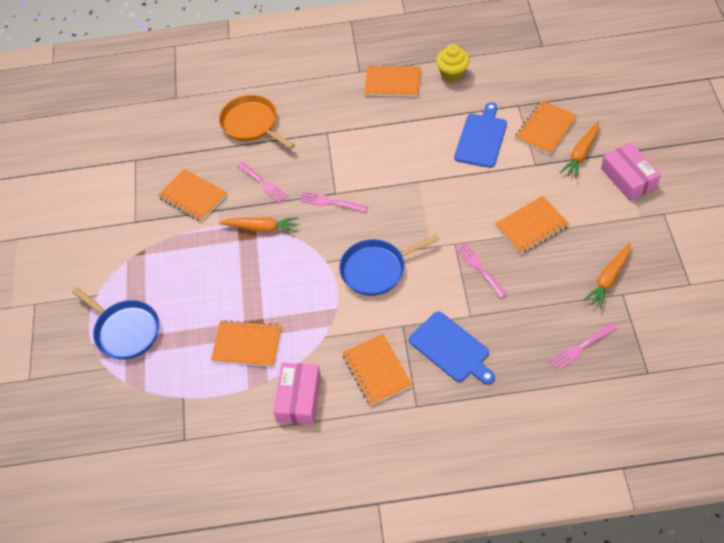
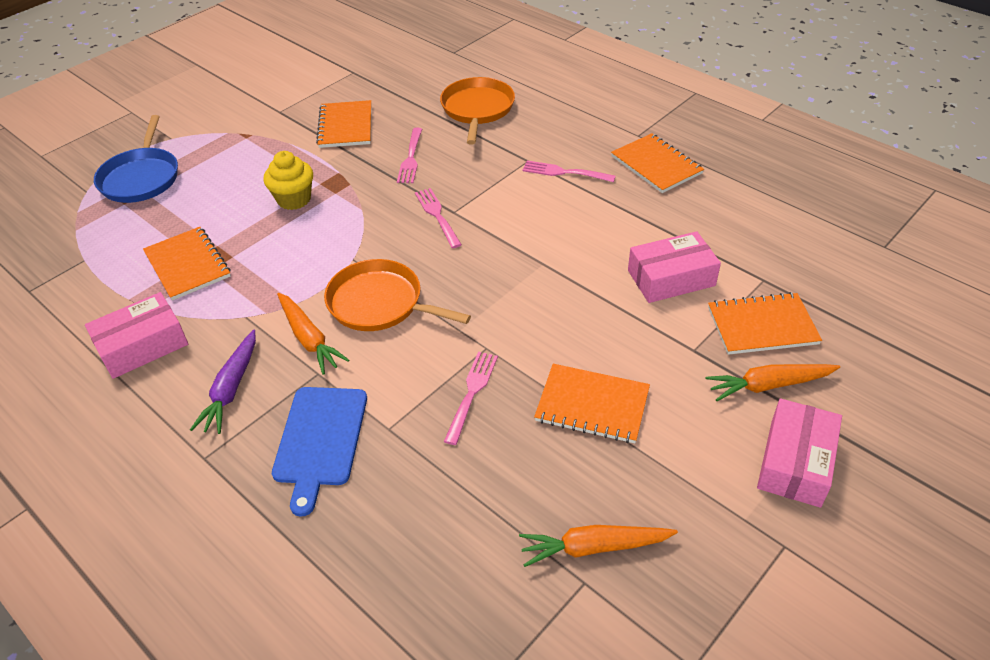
camera: 45 degrees right, 10 degrees down
orange carrot [219,217,299,232] -> orange carrot moved to [277,293,349,375]
blue pan [339,234,439,296] -> orange pan [324,259,471,331]
orange notebook [342,334,412,406] -> purple carrot [190,330,256,434]
yellow cupcake [436,44,470,83] -> yellow cupcake moved to [263,151,313,210]
blue cutting board [454,102,507,168] -> pink box [628,231,721,303]
pink fork [549,323,617,371] -> pink fork moved to [522,160,615,182]

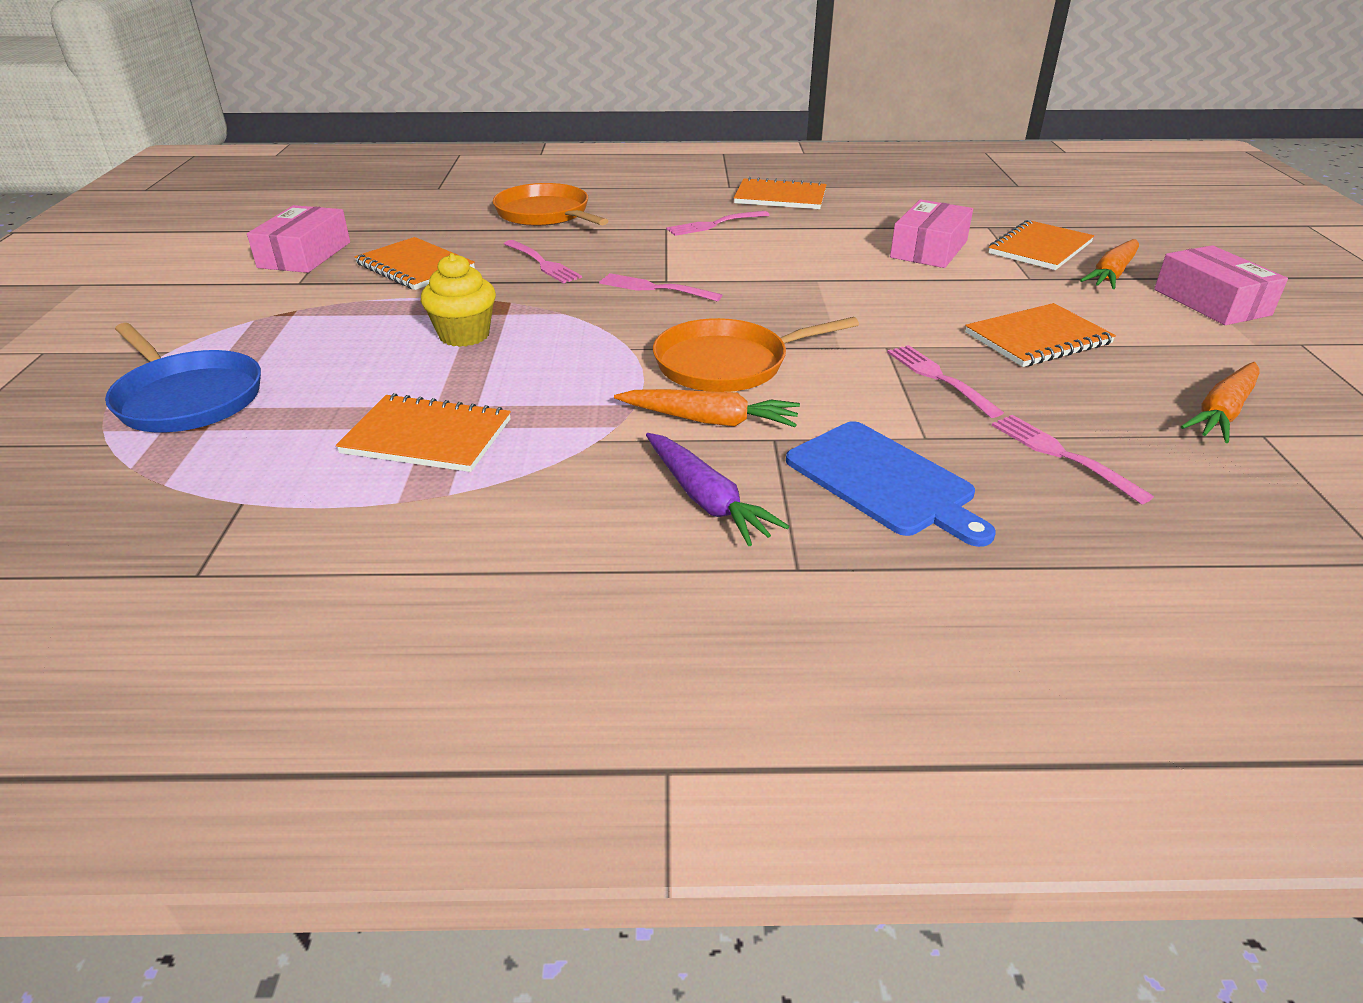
camera: 45 degrees left, 10 degrees down
pink box [85,292,188,379] -> pink box moved to [247,205,350,273]
none -> pink fork [992,415,1154,505]

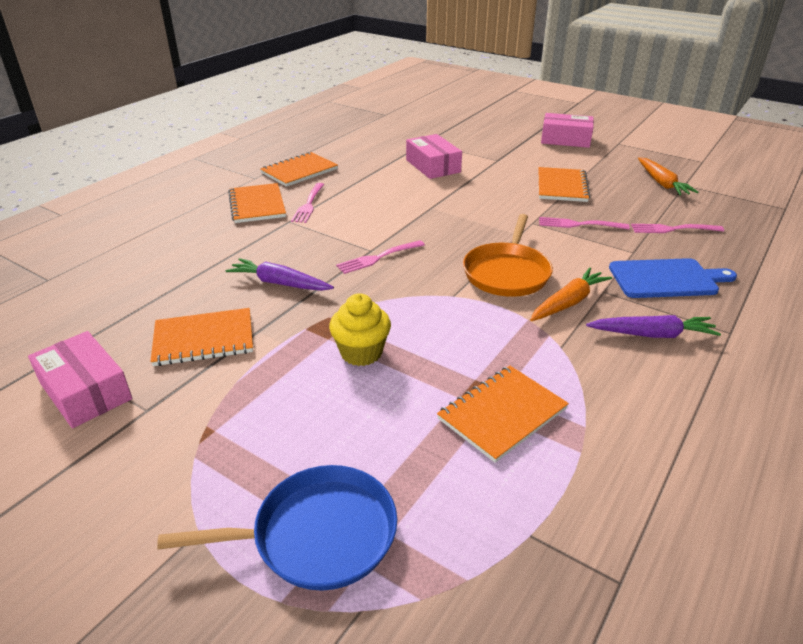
camera: 55 degrees left, 0 degrees up
orange pan [493,183,608,226] -> none
pink fork [504,240,582,283] -> purple carrot [225,258,334,291]
orange notebook [988,220,1094,270] -> orange notebook moved to [228,183,286,223]
orange carrot [1080,239,1139,289] -> none

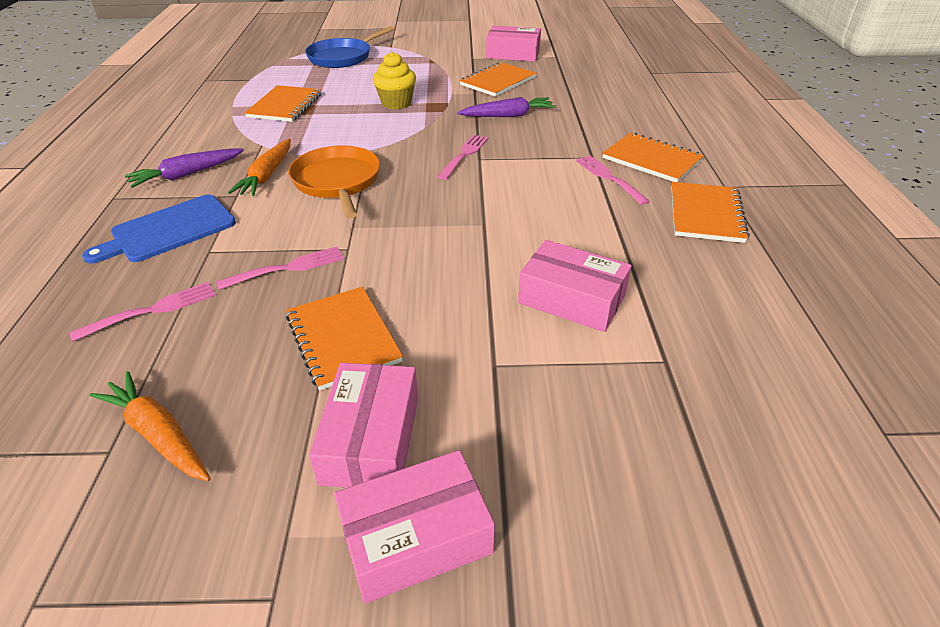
camera: 145 degrees right, 5 degrees up
none -> pink box [309,363,418,488]

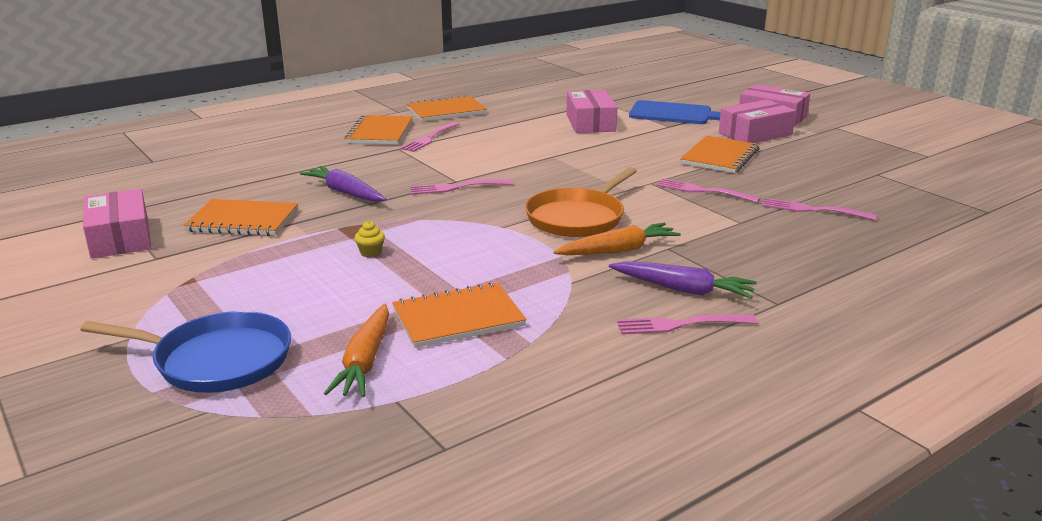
camera: 125 degrees left, 15 degrees down
blue cutting board [82,195,236,264] -> blue cutting board moved to [629,100,721,124]
orange carrot [90,371,211,481] -> orange carrot moved to [324,304,389,397]
yellow cupcake [373,52,416,109] -> yellow cupcake [355,221,385,257], size x0.48
none -> pink fork [617,314,757,335]

